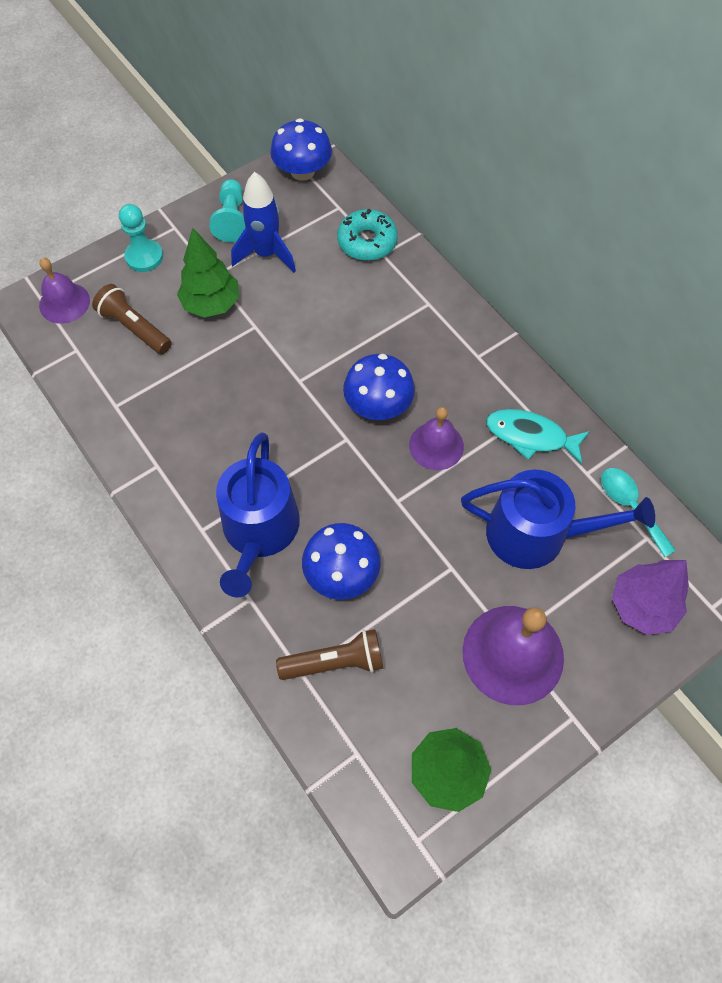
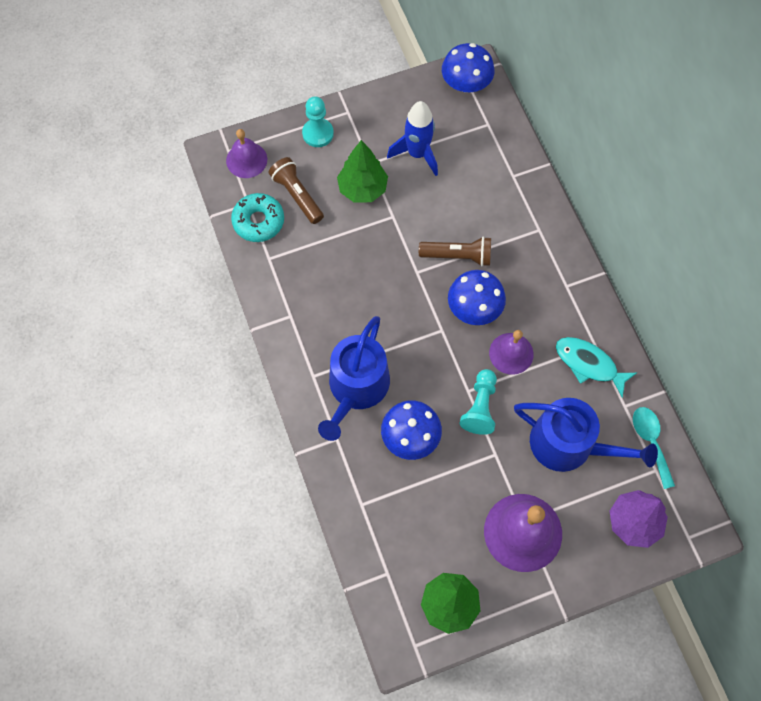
camera: 15 degrees right, 5 degrees up
turquoise pawn [209,179,246,242] -> turquoise pawn moved to [459,369,497,435]
brown flashlight [276,629,383,680] -> brown flashlight moved to [419,237,491,266]
turquoise donut [337,209,398,261] -> turquoise donut moved to [231,193,284,242]

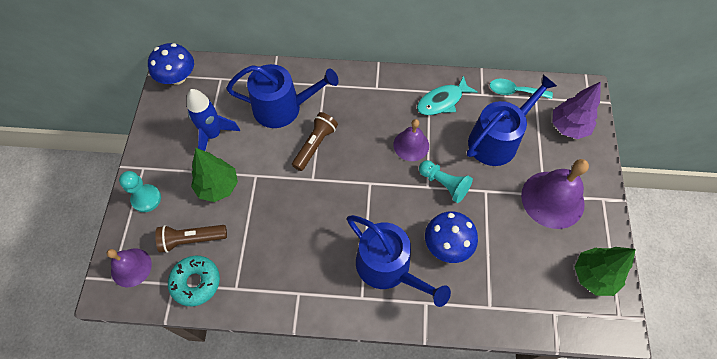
camera: 65 degrees left, 5 degrees down
blue mushroom [448,270,506,325] -> none
none -> blue watering can [226,64,339,128]

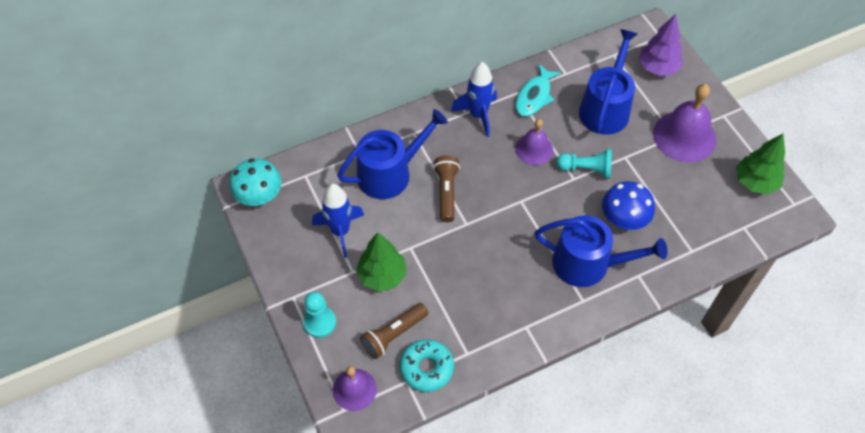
camera: 30 degrees left, 5 degrees down
blue mushroom [148,43,194,85] -> turquoise mushroom [230,158,282,206]
turquoise spoon [490,79,553,99] -> none
none -> blue rocket [451,62,497,137]

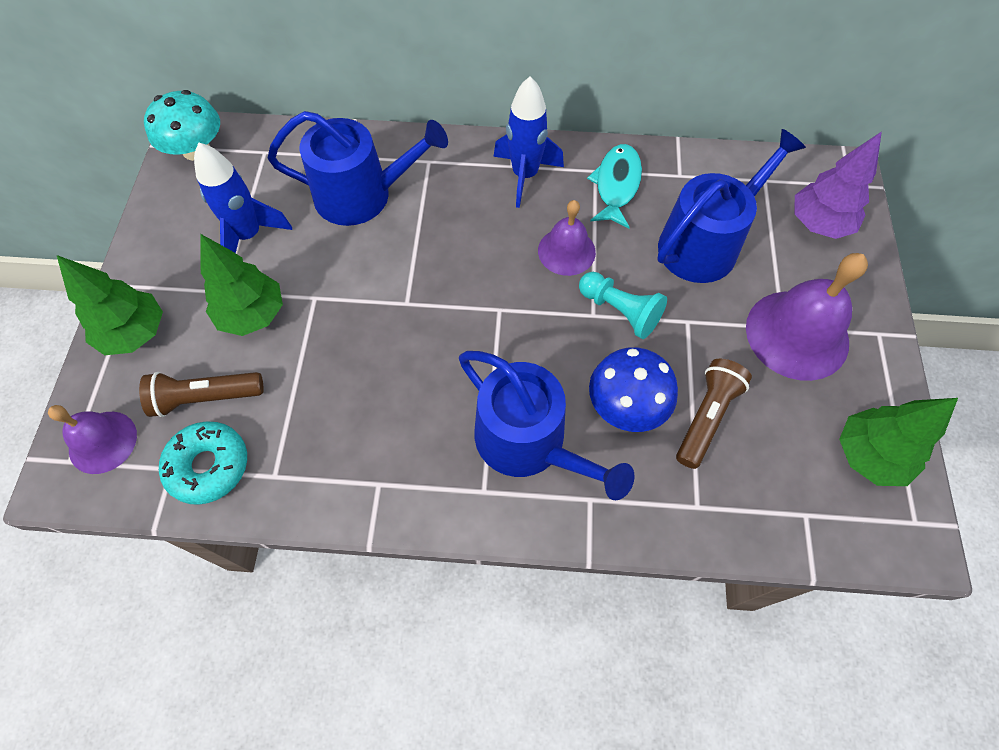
camera: 30 degrees right, 5 degrees up
turquoise pawn [303,292,336,338] -> green tree [57,255,163,355]
brown flashlight [433,155,460,222] -> brown flashlight moved to [676,358,752,469]
turquoise fish [515,64,561,117] -> turquoise fish turned 135 degrees clockwise [587,144,642,228]

